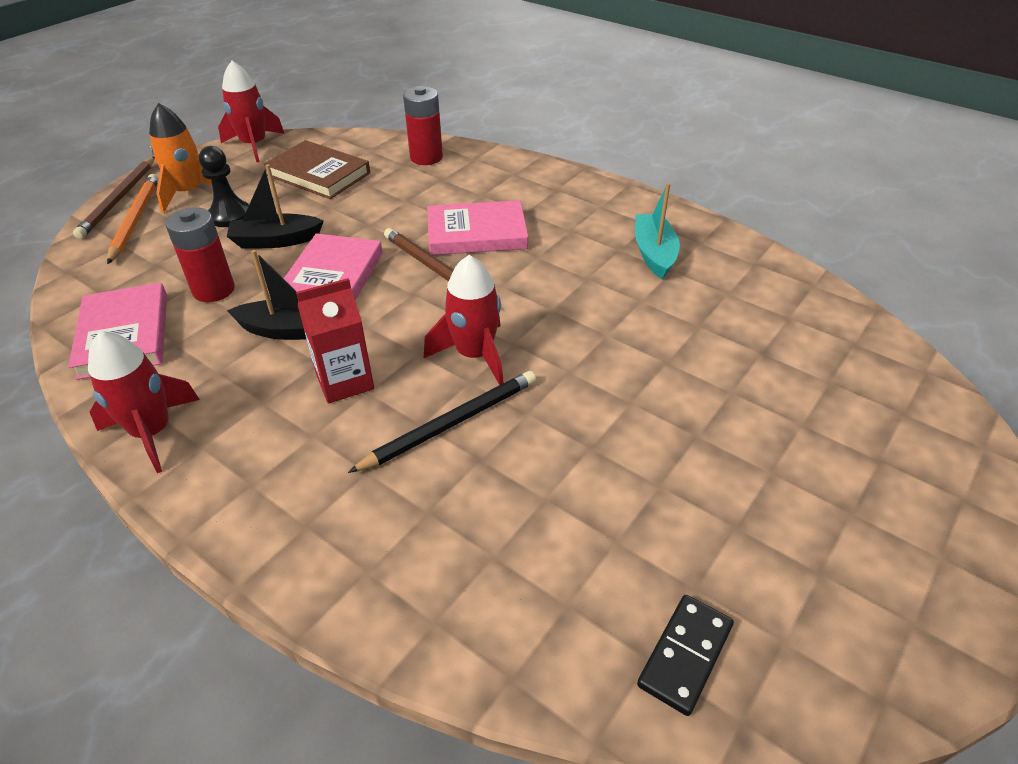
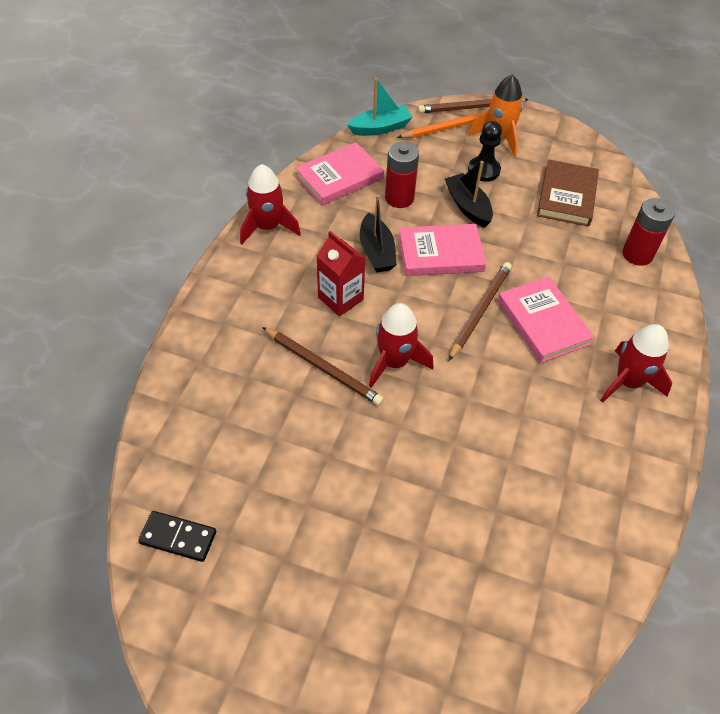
camera: 70 degrees right, 10 degrees up
red rocket [218,61,285,162] -> red rocket moved to [600,324,672,403]
black pencil [348,371,536,473] -> brown pencil [262,327,384,406]
turquoise boat [635,183,680,279] -> turquoise boat moved to [347,78,413,136]

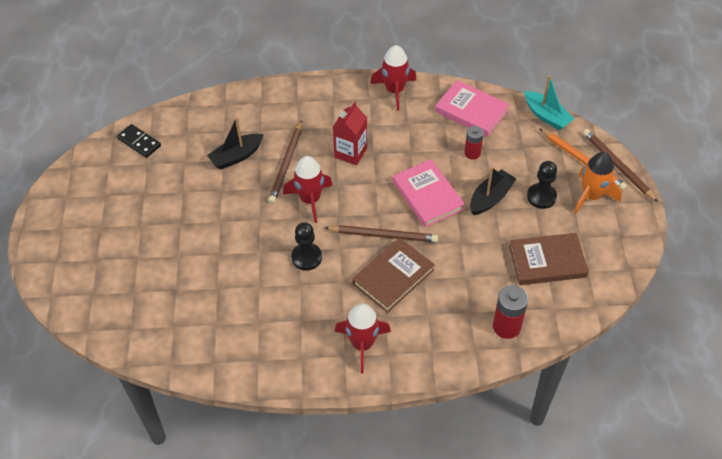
camera: 70 degrees right, 0 degrees up
black domino [138,511,216,562] -> black domino turned 45 degrees counterclockwise [117,124,161,158]
black boat [360,195,397,273] -> black boat moved to [207,117,264,169]
red battery [385,142,419,208] -> red battery [464,126,484,159], size x0.66
pink book [498,277,594,363] -> brown book [352,238,435,313]
none -> black pawn [291,222,322,271]

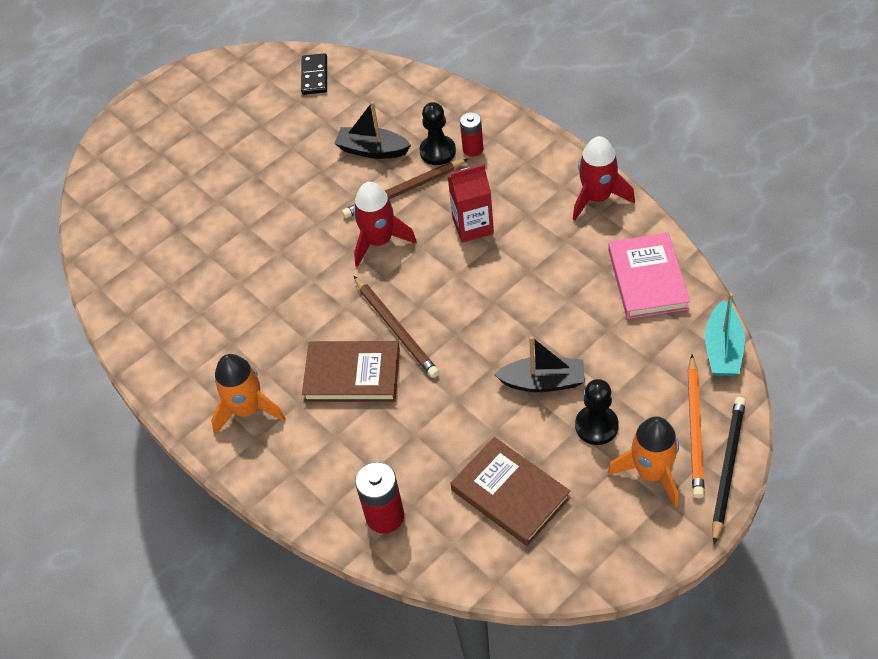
camera: 55 degrees right, 0 degrees up
black pawn [291,222,322,271] -> black pawn moved to [419,102,456,165]
red rocket [335,303,391,373] -> orange rocket [211,354,286,435]
pink book [393,159,465,227] -> none
red battery [464,126,484,159] -> red battery moved to [460,112,483,157]
brown pencil [583,129,658,202] -> black pencil [712,397,746,545]

